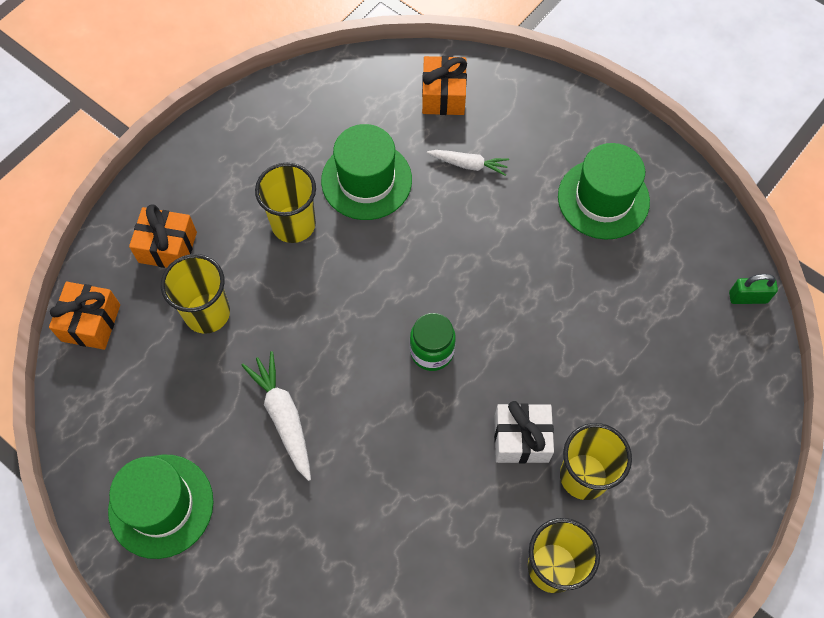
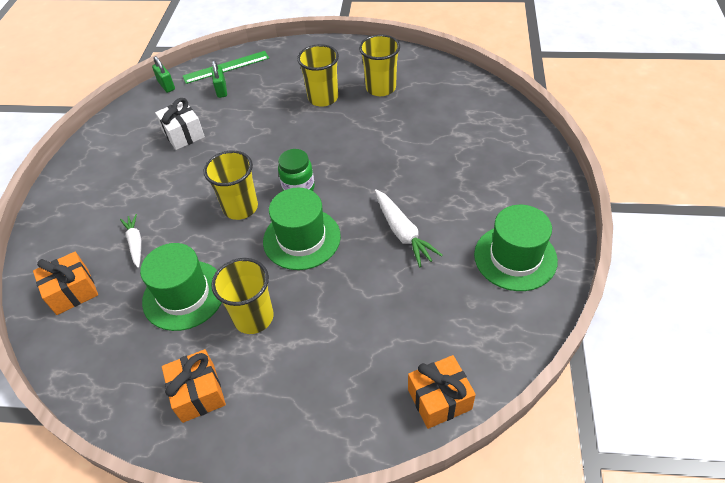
camera: 120 degrees left, 15 degrees down
orange gift [129,204,197,268] -> orange gift moved to [162,349,226,423]
yellow cup [161,254,230,334] -> yellow cup moved to [204,150,258,220]
white carrot [241,351,311,481] -> white carrot turned 60 degrees counterclockwise [375,189,443,267]
white gift [494,401,554,463] -> white gift moved to [155,98,205,150]
green hat [558,143,650,240] -> green hat moved to [263,188,341,270]
none -> green ruler [183,51,269,84]
none -> green padlock [212,60,227,98]

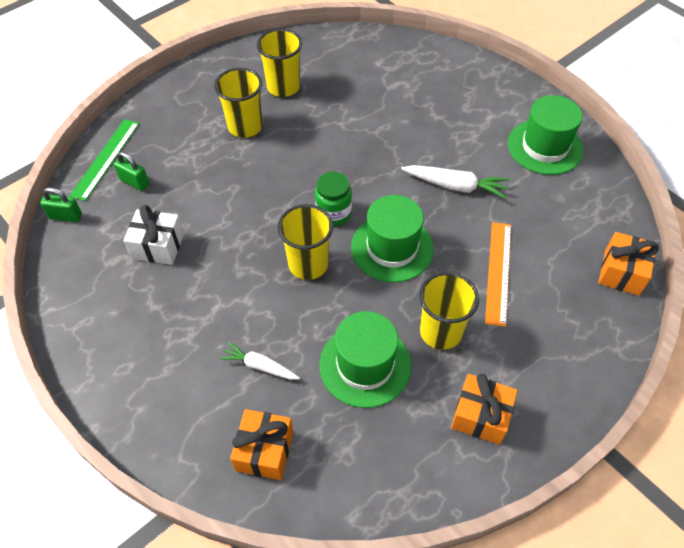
camera: 50 degrees left, 5 degrees up
none -> orange ruler [485,222,511,327]

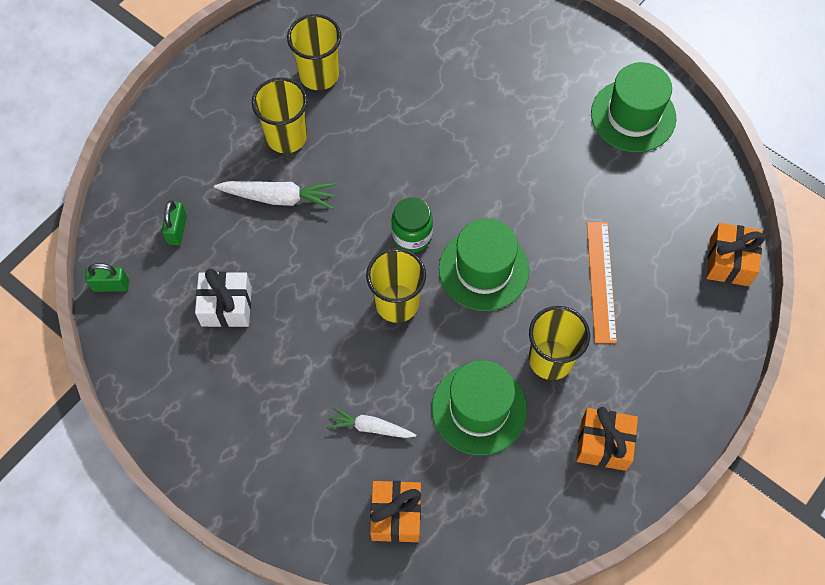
camera: 10 degrees left, 10 degrees up
green ruler [69,119,139,201] -> none
green padlock [114,152,149,191] -> green padlock turned 75 degrees clockwise [162,201,187,245]
white carrot [401,165,510,199] -> white carrot moved to [214,181,336,209]

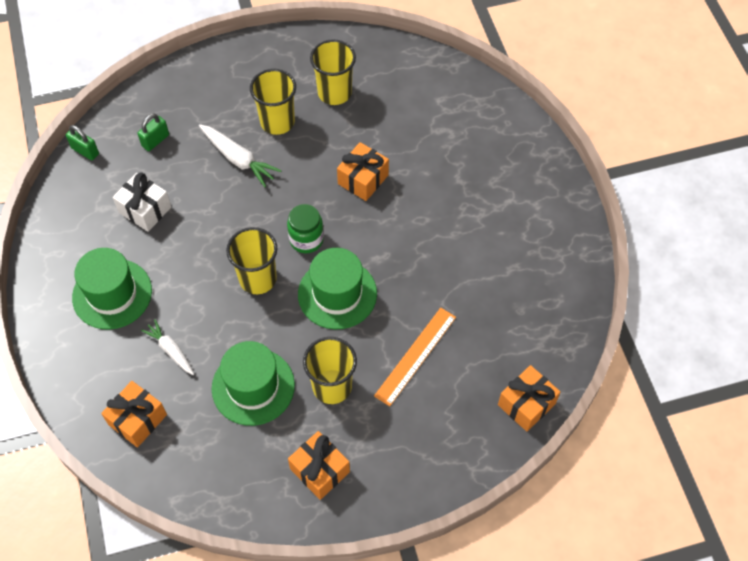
camera: 35 degrees right, 5 degrees down
green hat [591,62,676,152] -> green hat moved to [72,248,152,330]
none -> orange gift [337,142,389,201]

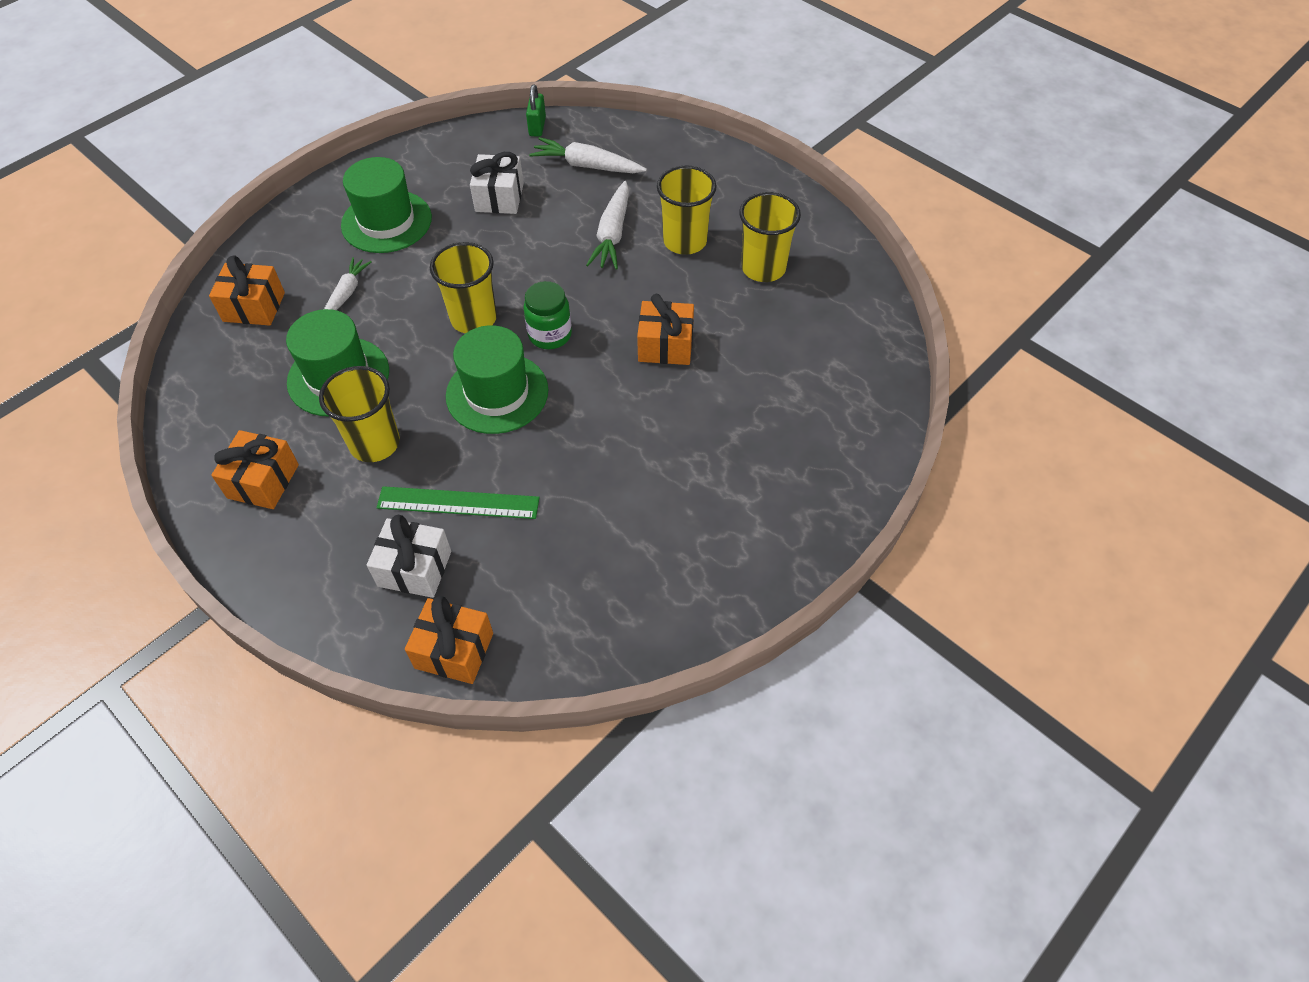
camera: 60 degrees right, 5 degrees down
green padlock [138,114,169,151] -> white carrot [529,137,647,173]
orange ruler [374,308,456,406] -> green ruler [377,486,540,519]
none -> white gift [367,515,451,598]

